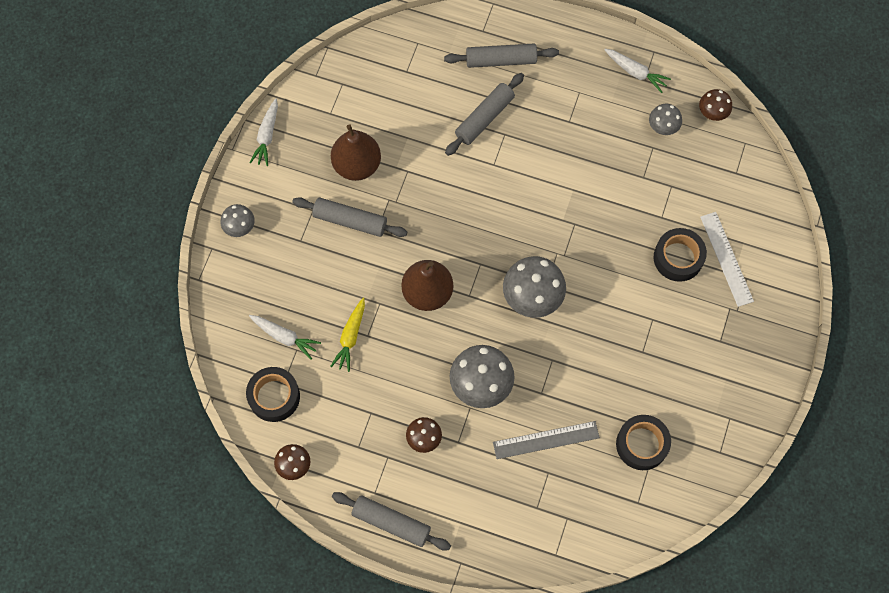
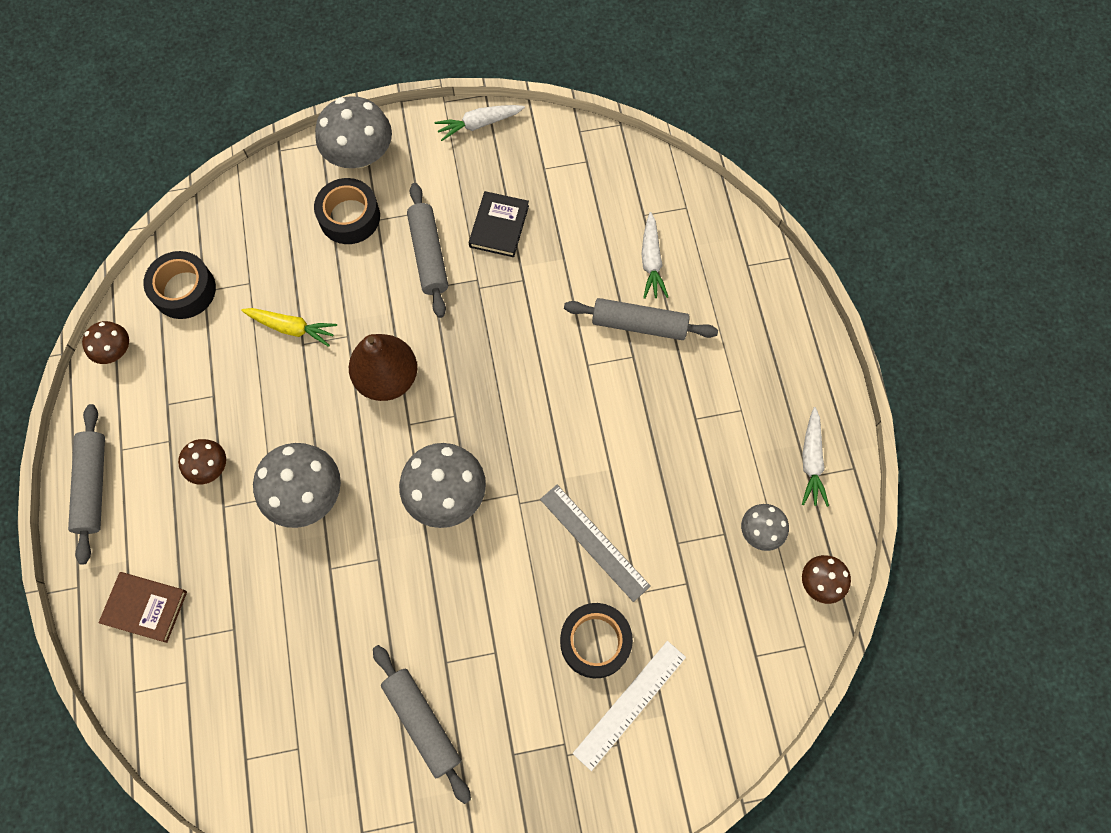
camera: 60 degrees right, 0 degrees up
grey mushroom [220,204,255,237] -> grey mushroom [315,96,392,168], size x1.81
white carrot [249,315,321,359] -> white carrot moved to [641,212,668,299]
yellow carrot [330,298,365,372] -> yellow carrot turned 150 degrees counterclockwise [241,308,337,347]
brown pear [331,124,381,181] -> black book [469,191,529,257]
grey rolling pin [444,44,559,68] -> grey rolling pin moved to [373,645,471,804]
grey ruler [493,421,600,459] -> grey ruler moved to [540,485,651,602]
black tape [616,415,671,470] -> black tape moved to [314,178,380,244]
none -> brown book [98,572,187,643]

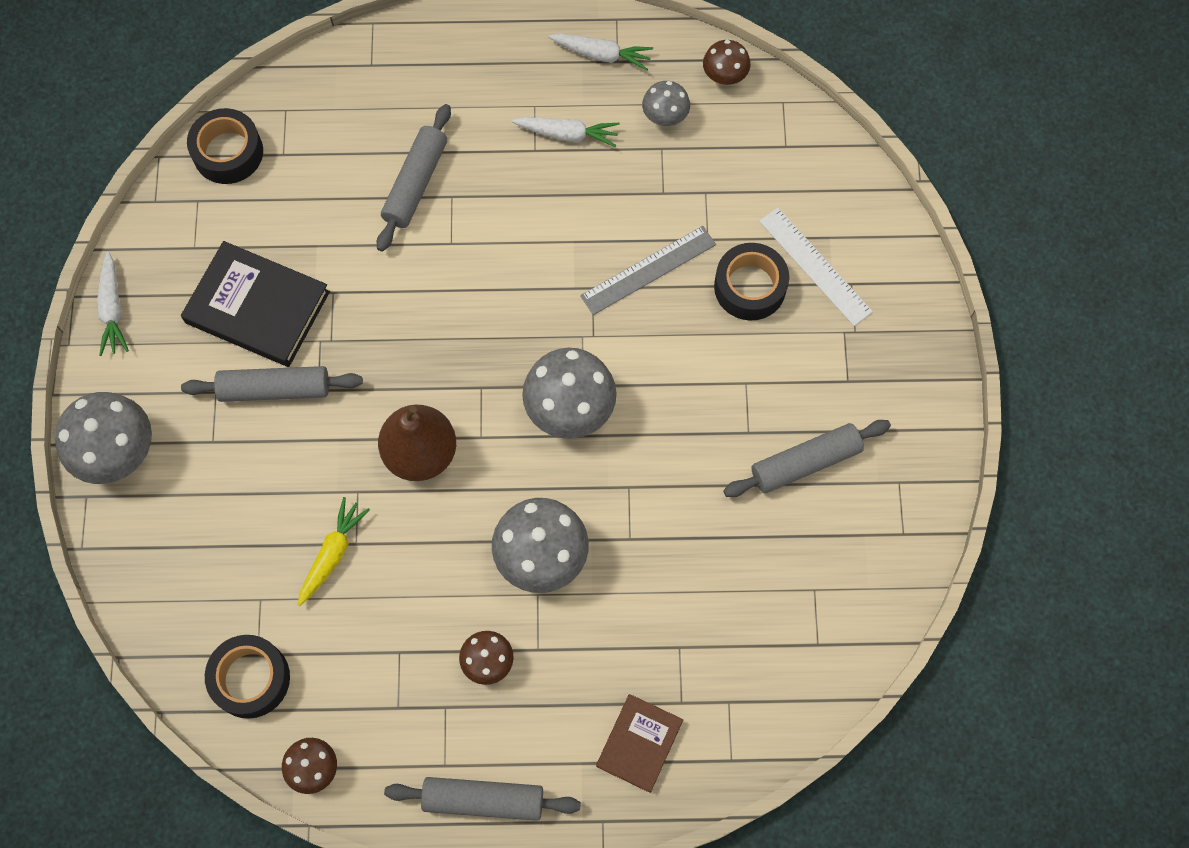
camera: 80 degrees left, 0 degrees up
black tape [314,178,380,244] -> black tape moved to [187,108,263,184]
black book [469,191,529,257] -> black book [181,241,330,367], size x1.64
white carrot [641,212,668,299] -> white carrot moved to [512,117,620,147]

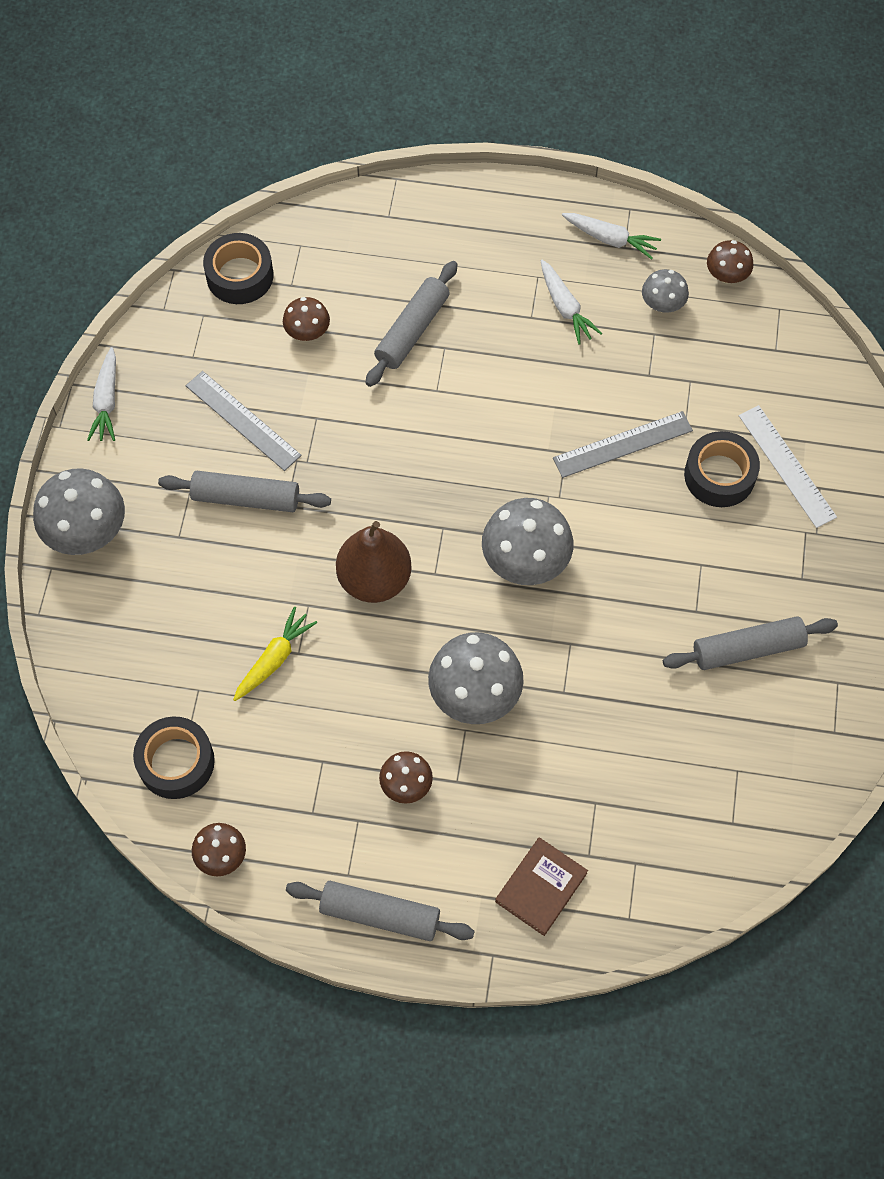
camera: 10 degrees right, 5 degrees down
black book [181,241,330,367] -> grey ruler [186,371,302,471]
white carrot [512,117,620,147] -> white carrot turned 45 degrees clockwise [541,260,602,344]
none -> brown mushroom [283,297,330,341]

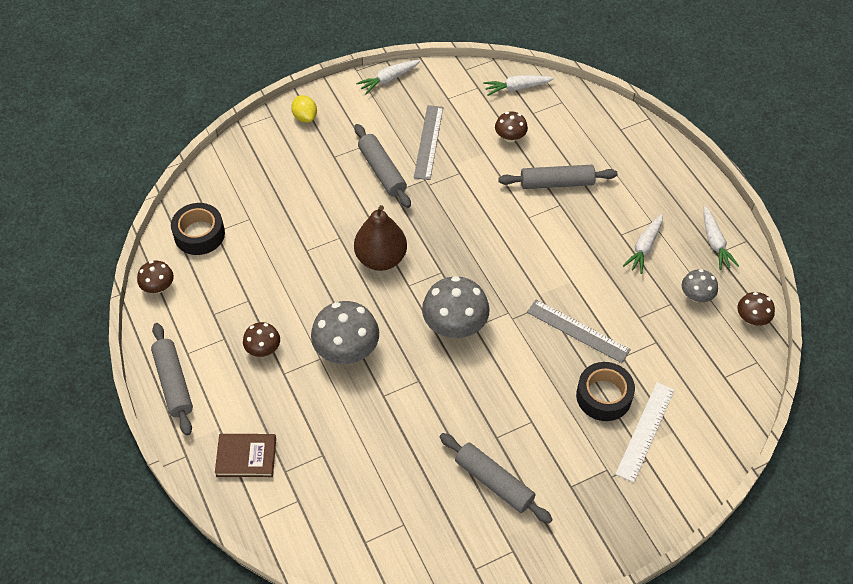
camera: 55 degrees right, 10 degrees down
grey mushroom [33,468,125,555] -> yellow lemon [291,95,317,123]
black tape [203,233,273,304] -> white carrot [483,75,554,96]
yellow carrot [233,607,317,701] -> none

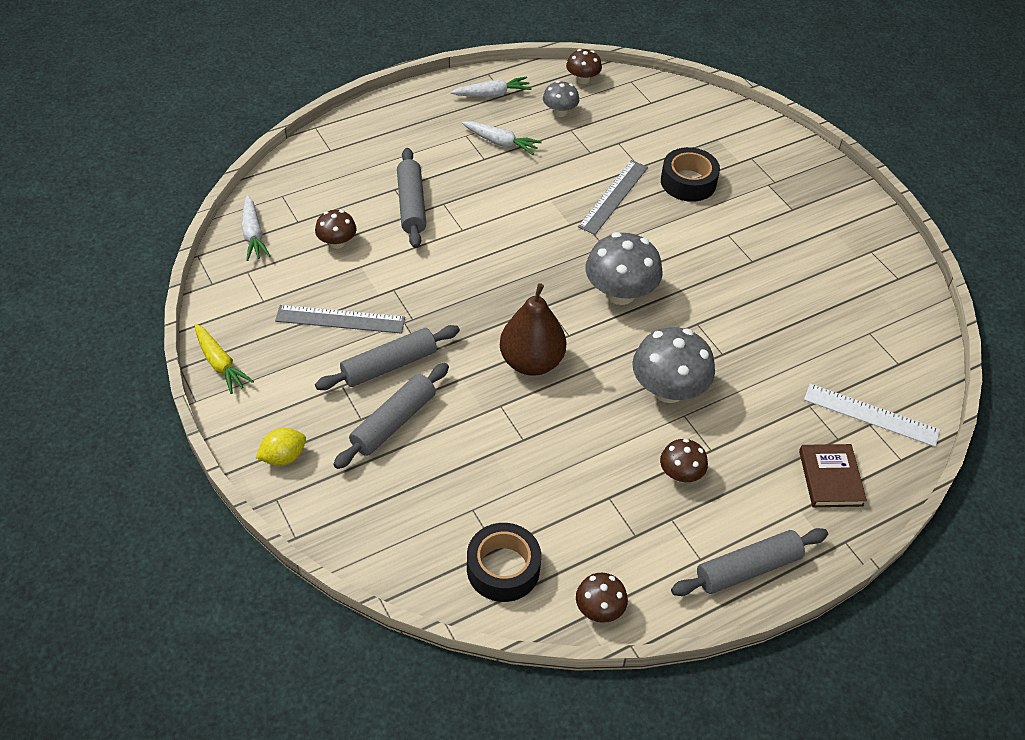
camera: 95 degrees left, 5 degrees down
white carrot [356,60,420,94] -> yellow carrot [194,324,254,394]
grey rolling pin [440,433,553,524] -> grey rolling pin moved to [333,363,449,469]
white ruler [616,382,674,482] -> white ruler moved to [804,384,940,447]

